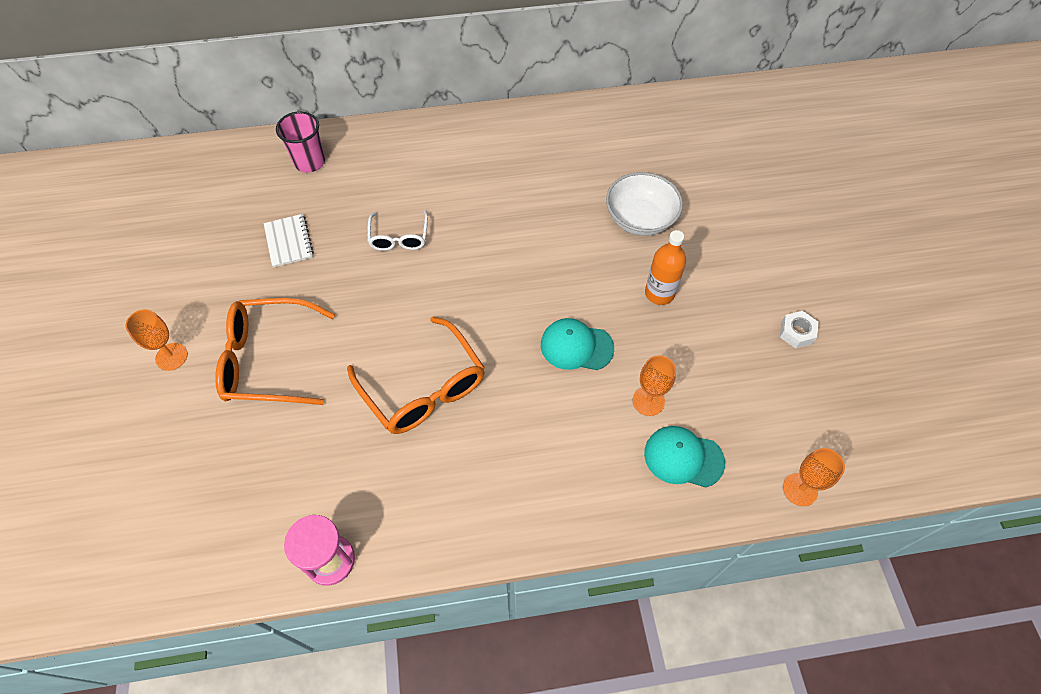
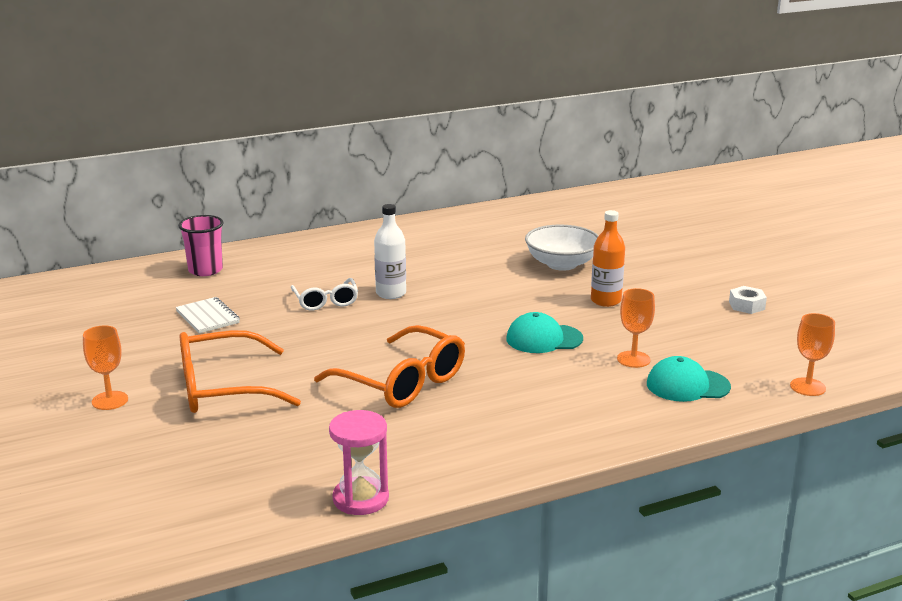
camera: 15 degrees left, 35 degrees down
none -> white bottle [374,204,406,299]

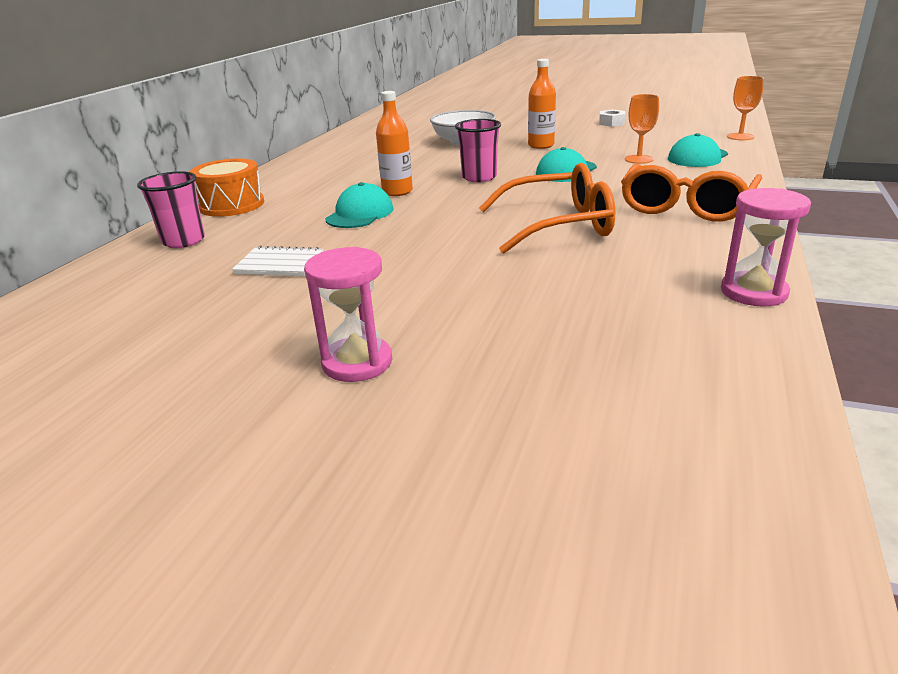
camera: 45 degrees left, 5 degrees up
orange goblet [83,325,128,410] -> pink hourglass [304,247,392,382]
orange glasses [180,330,301,413] -> orange glasses moved to [621,164,762,222]
white glasses [291,278,358,310] -> turquoise cap [325,182,393,228]
white bottle [374,204,406,299] -> orange bottle [376,91,413,196]
none -> orange drum [190,158,264,217]
none -> pink cup [455,119,501,182]

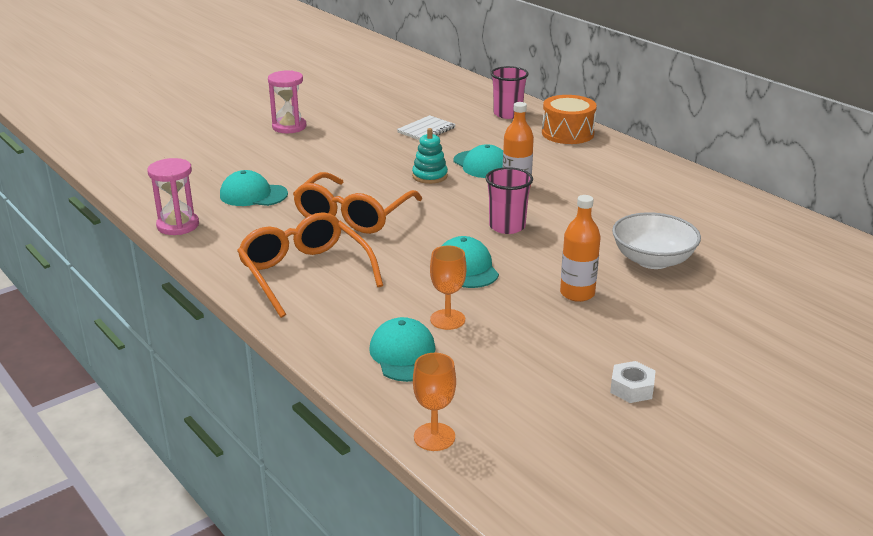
camera: 120 degrees right, 0 degrees up
none -> turquoise cap [220,170,288,206]
none -> turquoise stacking toy [412,128,448,184]

